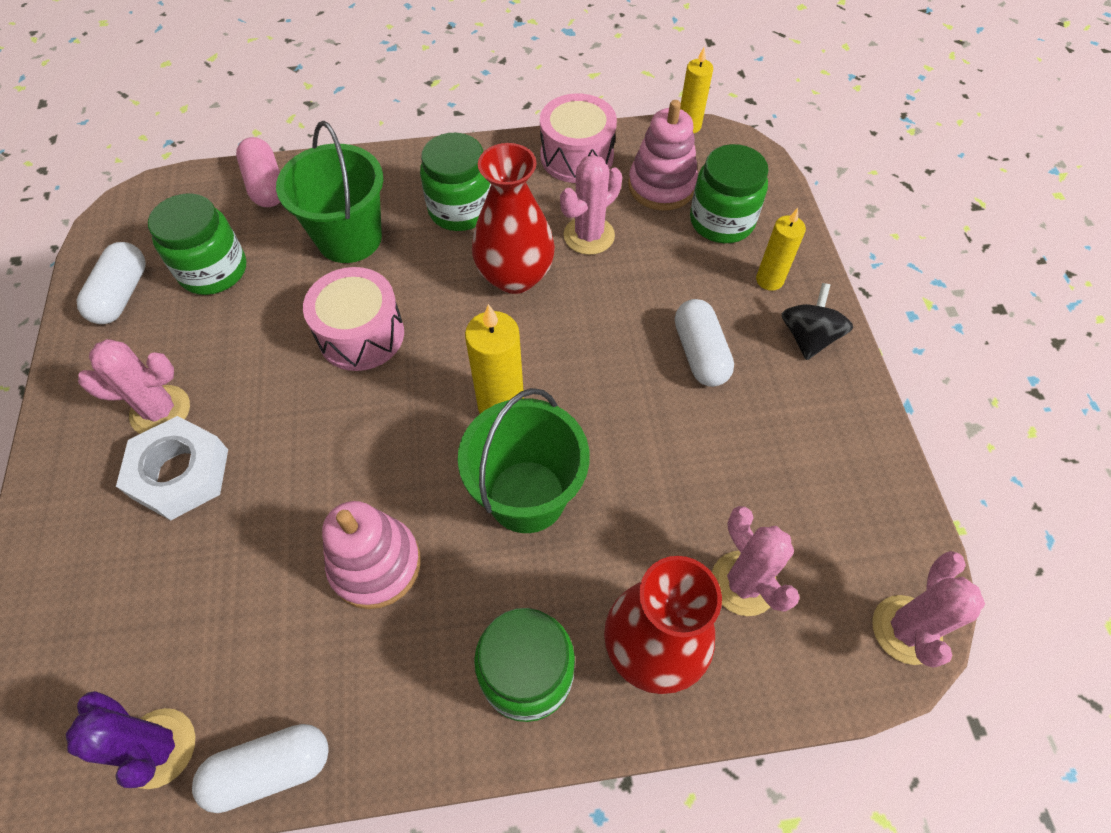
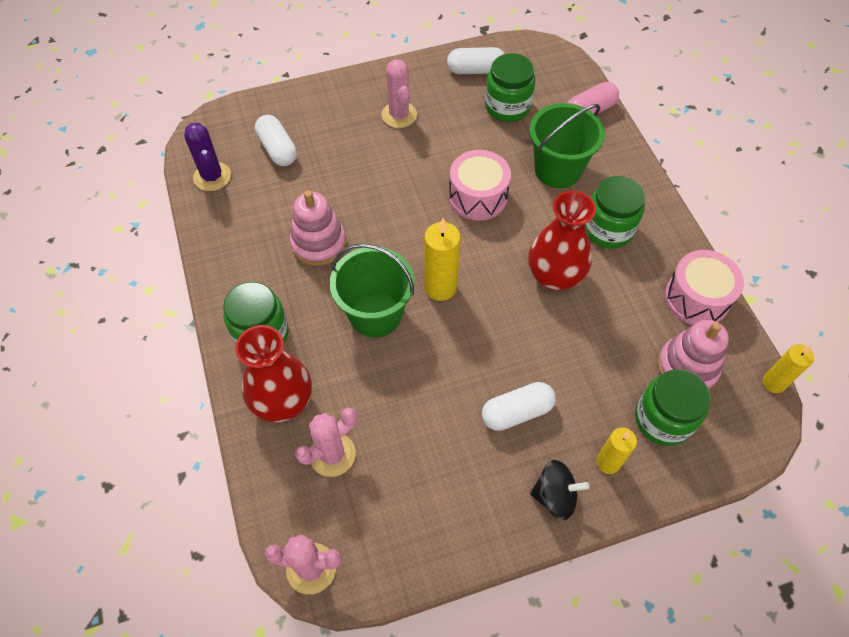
camera: 80 degrees right, 0 degrees up
purple cactus [66,691,195,789] -> purple cactus turned 60 degrees counterclockwise [184,123,231,191]
white nut [116,416,228,520] -> none
white capsule [192,724,329,813] -> white capsule moved to [255,115,297,166]
pink cactus [560,155,622,255] -> none

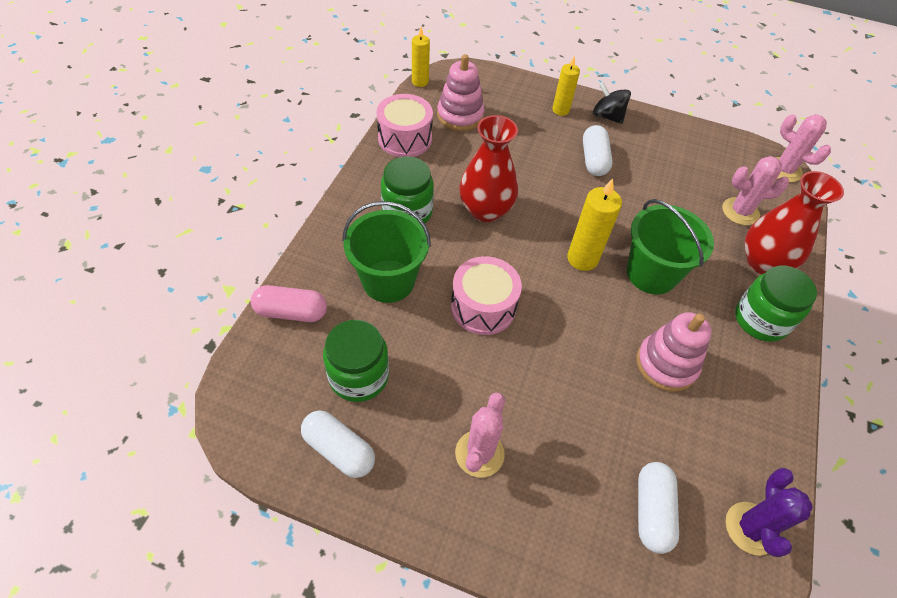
camera: 145 degrees left, 5 degrees down
white capsule [482,382,556,431] -> white capsule turned 75 degrees clockwise [583,125,613,176]
green jar [635,369,711,446] -> none

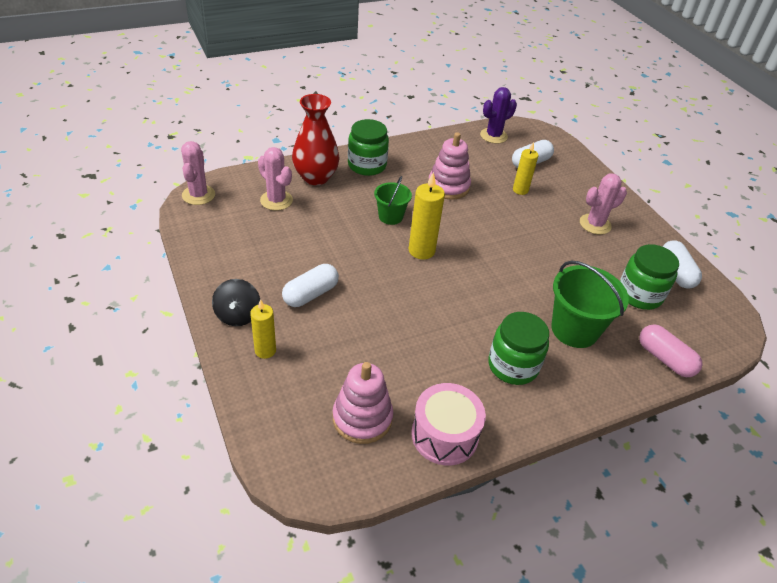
camera: 135 degrees left, 10 degrees down
yellow candle [412,27,430,87] -> yellow candle moved to [513,142,538,195]
pink drum [451,256,522,335] -> none
red vase [459,115,518,222] -> none
green bucket [627,199,714,294] -> green bucket [374,176,412,225], size x0.60

